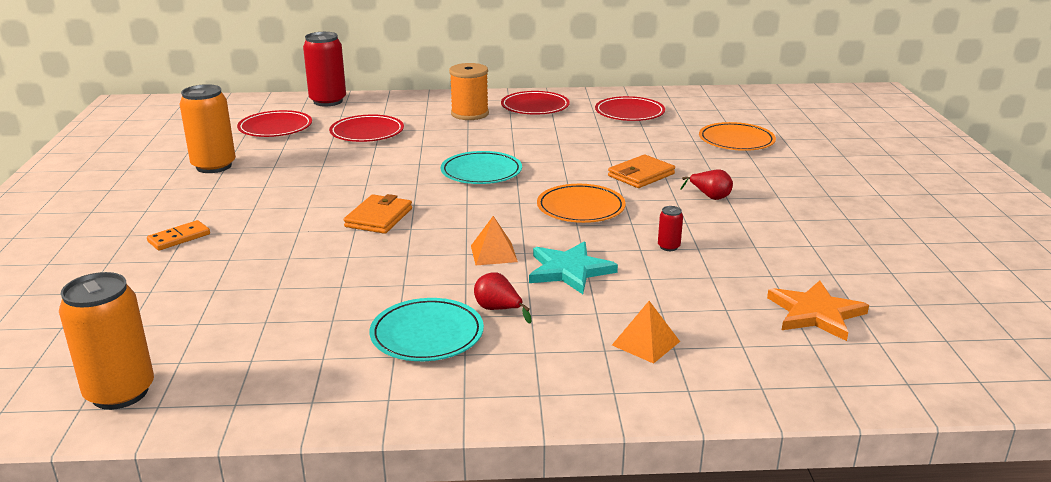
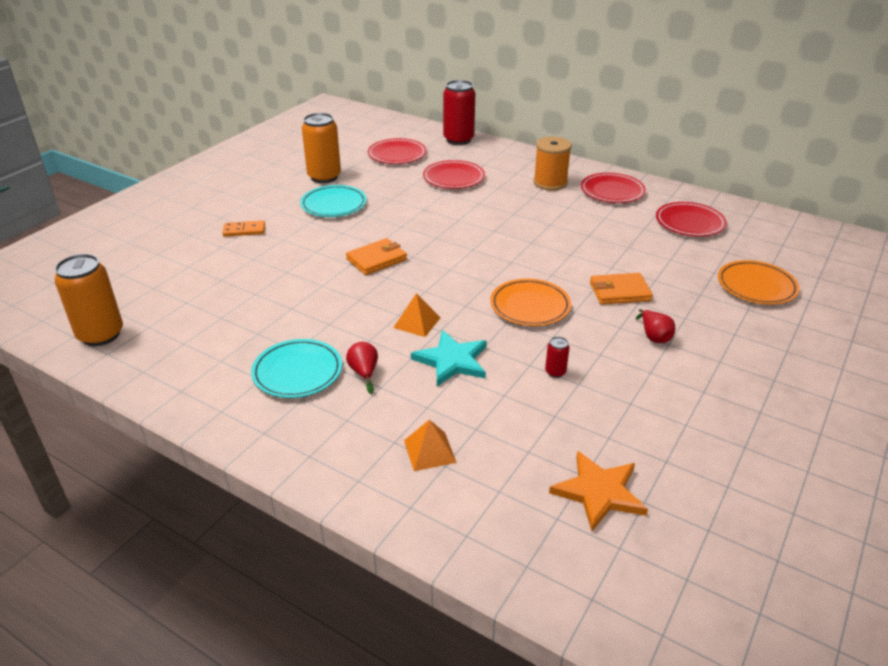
camera: 35 degrees right, 10 degrees up
turquoise plate [441,151,522,184] -> turquoise plate moved to [300,185,367,217]

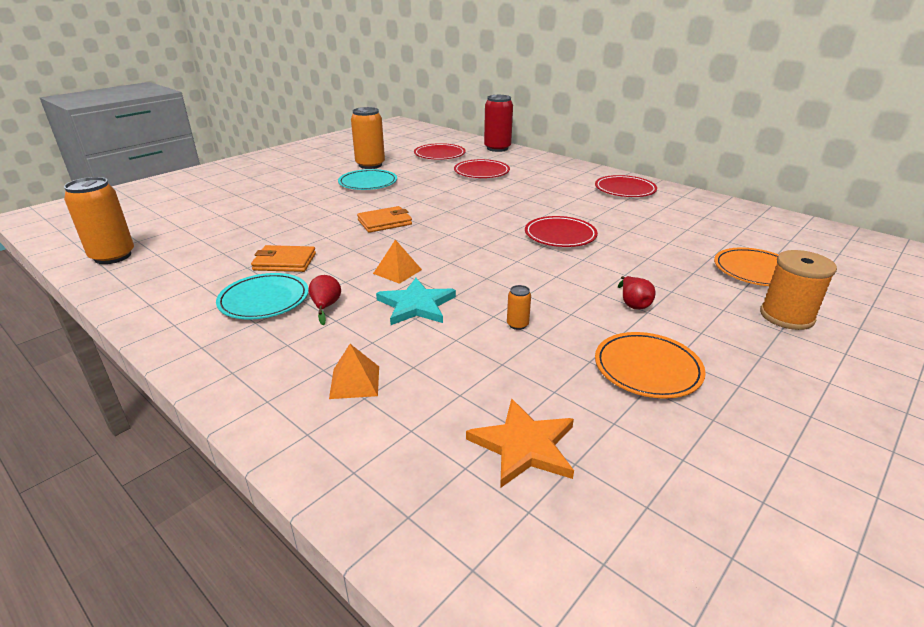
camera: 10 degrees right, 5 degrees down
orange domino [222,221,265,237] -> none
orange plate [490,279,571,326] -> orange plate moved to [595,332,706,399]
orange spool [533,137,572,191] -> orange spool moved to [760,250,837,330]
red can [545,337,569,378] -> orange can [507,285,531,330]
orange wallet [590,273,653,305] -> orange wallet moved to [251,245,316,272]
red plate [656,202,727,237] -> red plate moved to [525,216,598,247]

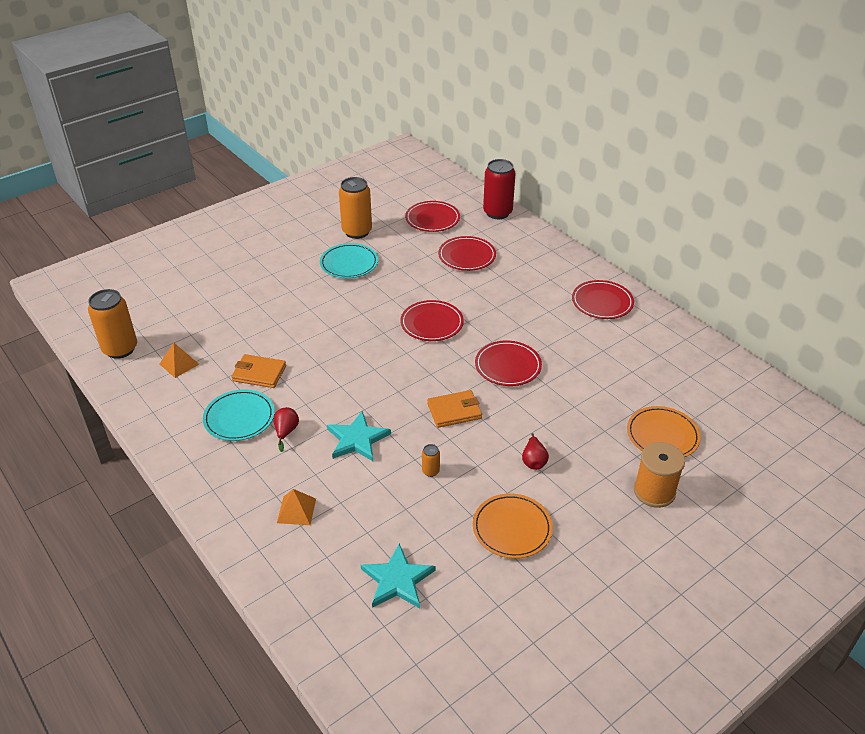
camera: 10 degrees right, 10 degrees up
orange wallet [357,206,412,233] -> orange wallet moved to [427,390,482,428]
orange pyramid [373,239,422,284] -> orange pyramid moved to [160,343,199,378]
orange star [466,399,574,488] -> turquoise star [361,543,436,608]
none -> red plate [400,300,464,341]

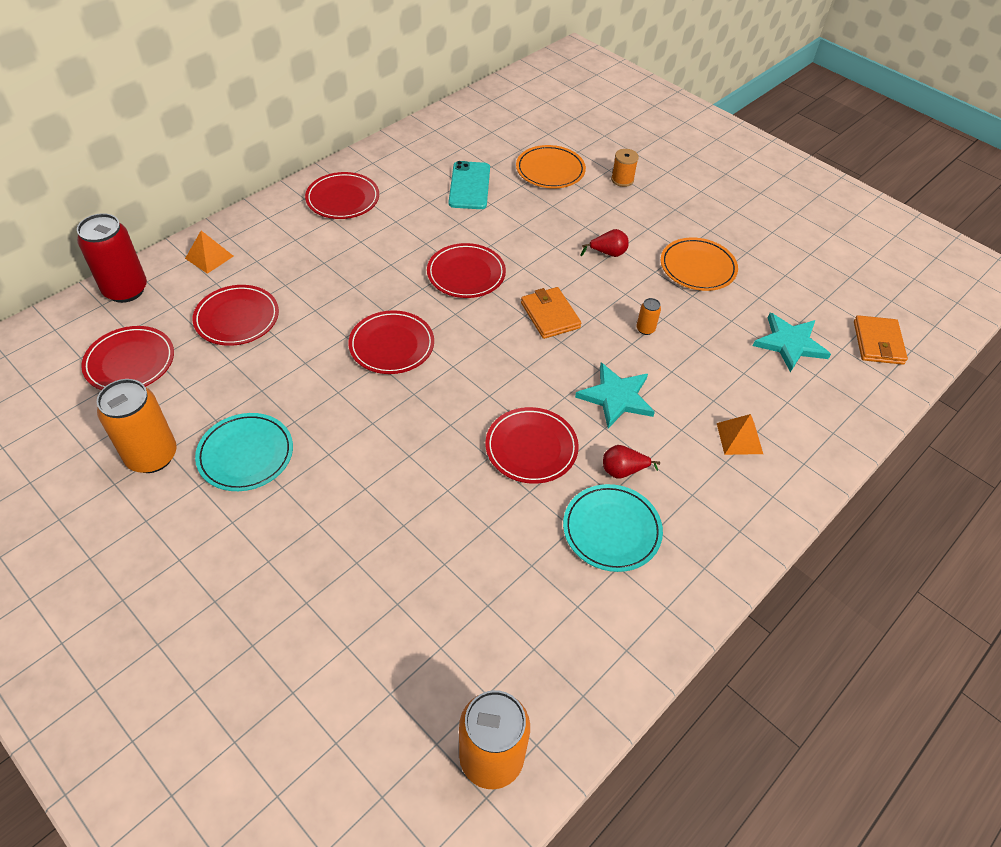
camera: 100 degrees left, 10 degrees up
orange pyramid [160,343,199,378] -> orange pyramid moved to [185,231,234,274]
orange wallet [231,354,286,388] -> orange wallet moved to [854,315,908,365]
orange spool [634,442,685,508] -> orange spool [611,149,639,187], size x0.61
none -> turquoise phone [449,161,490,209]
none -> red plate [485,407,579,484]

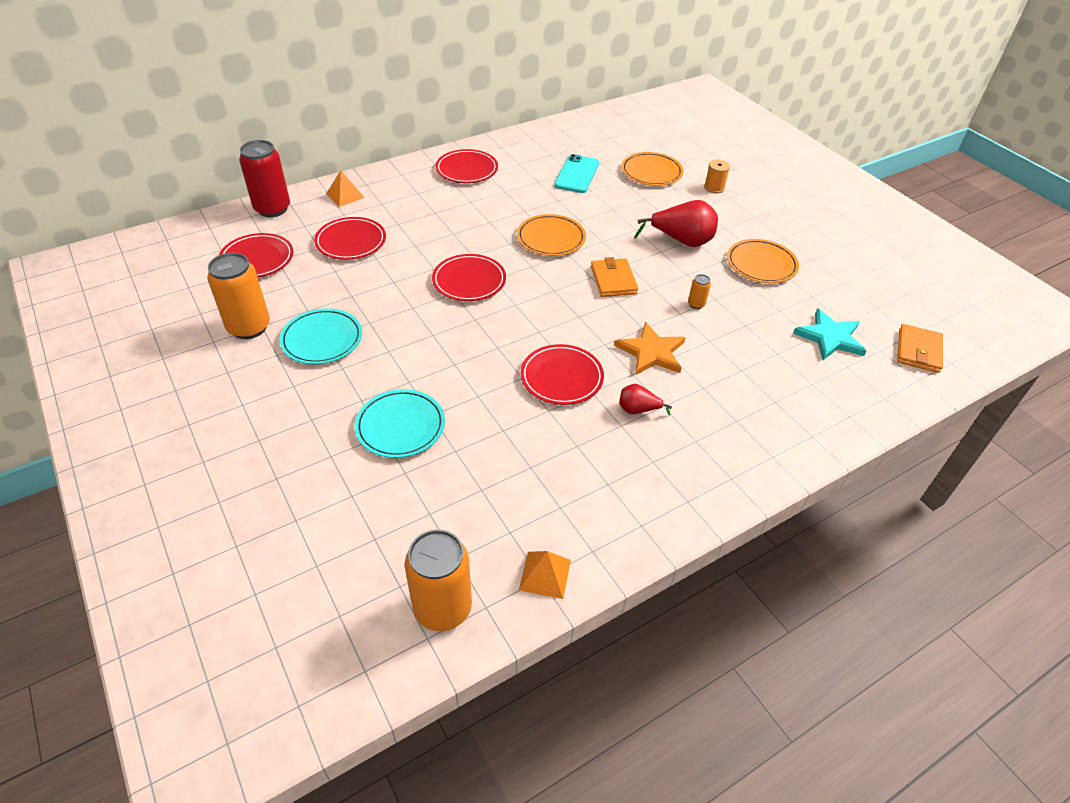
camera: 15 degrees right, 5 degrees down
red plate [427,243,506,298] -> orange plate [517,214,586,256]
turquoise plate [563,484,663,572] -> turquoise plate moved to [355,389,445,458]
turquoise star [575,363,655,429] -> orange star [614,322,686,375]
red pear [580,229,629,257] -> red pear [634,200,718,247], size x1.86
orange pyramid [717,414,763,455] -> orange pyramid moved to [519,551,571,599]

